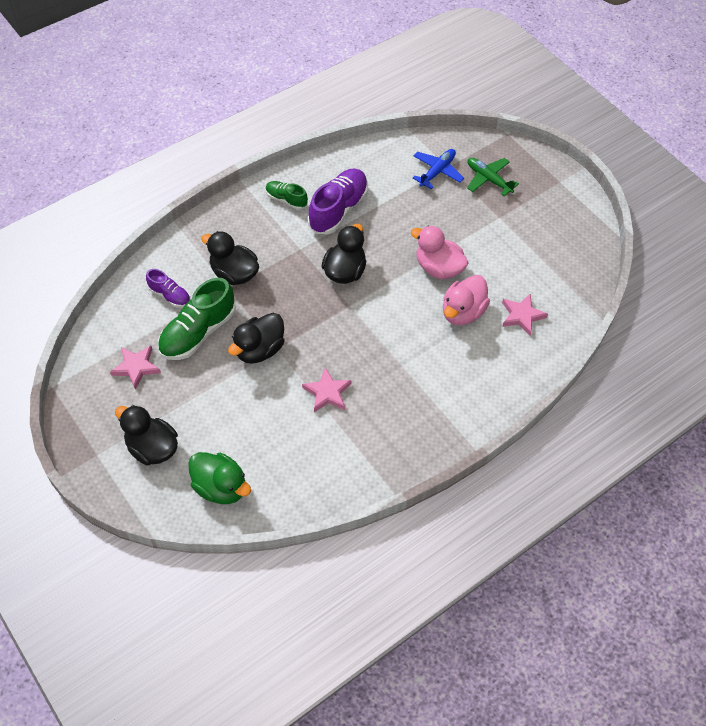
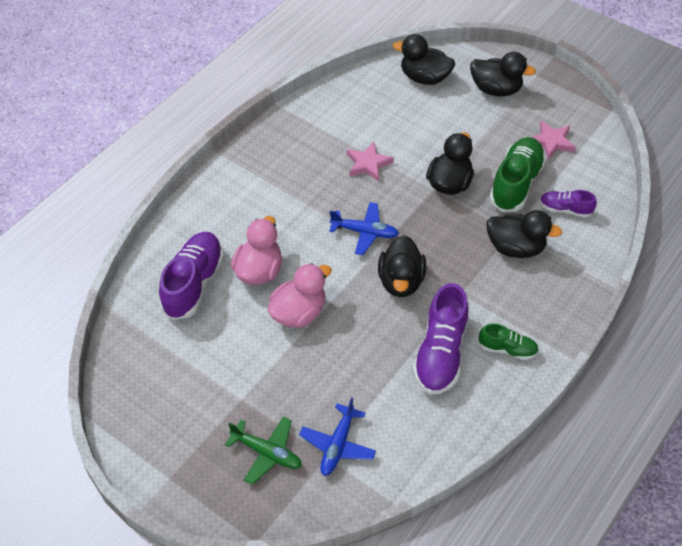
camera: 165 degrees right, 5 degrees down
green duck [188,452,251,504] -> black duck [393,34,455,85]
pink duck [411,226,469,279] -> pink duck turned 60 degrees counterclockwise [268,263,332,328]
pink star [502,293,548,336] -> purple shoe [159,232,224,320]
none -> blue plane [329,202,399,255]

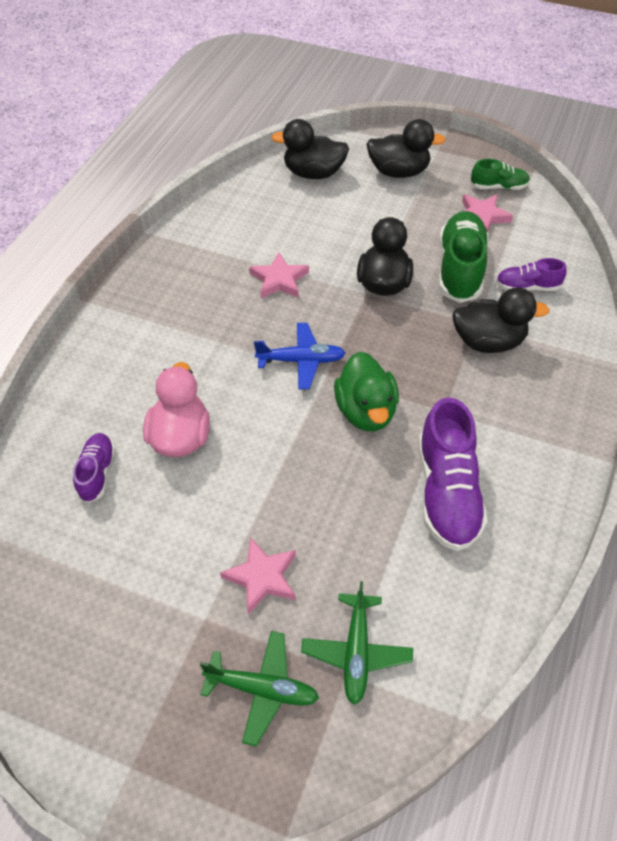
camera: 15 degrees left, 0 degrees up
purple shoe [159,232,224,320] -> purple shoe [73,433,115,503], size x0.55
pink duck [268,263,332,328] -> none
blue plane [299,397,376,476] -> green plane [301,581,413,705]
black duck [378,235,426,297] -> green duck [334,352,399,431]
green shoe [478,323,539,360] -> green shoe moved to [470,159,530,190]
none -> pink star [220,537,296,614]

